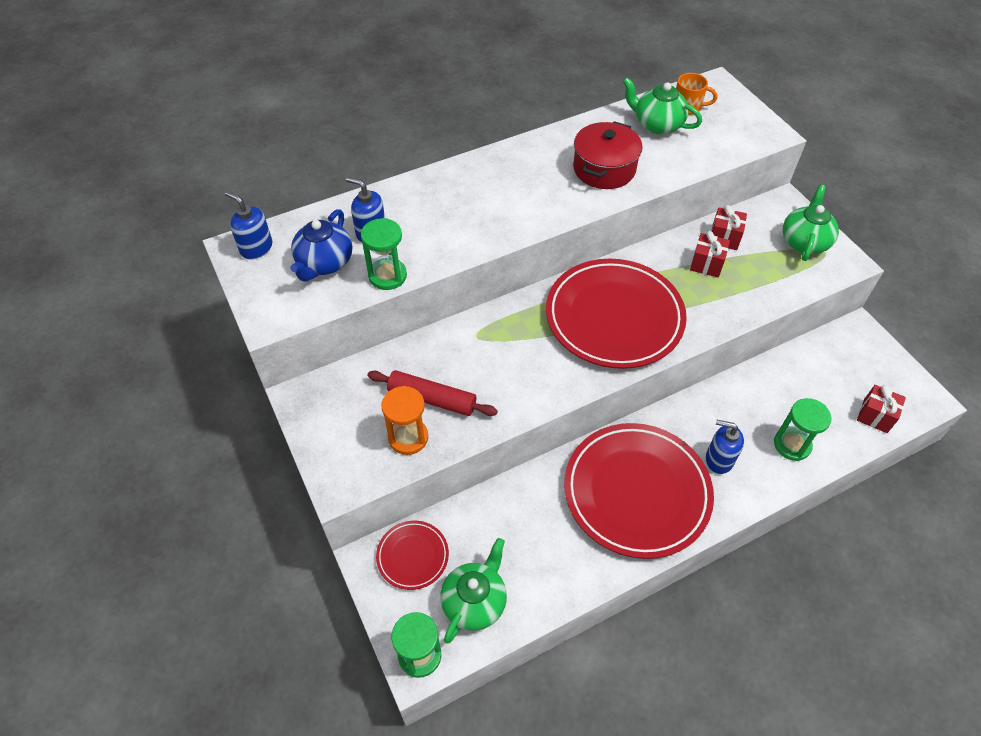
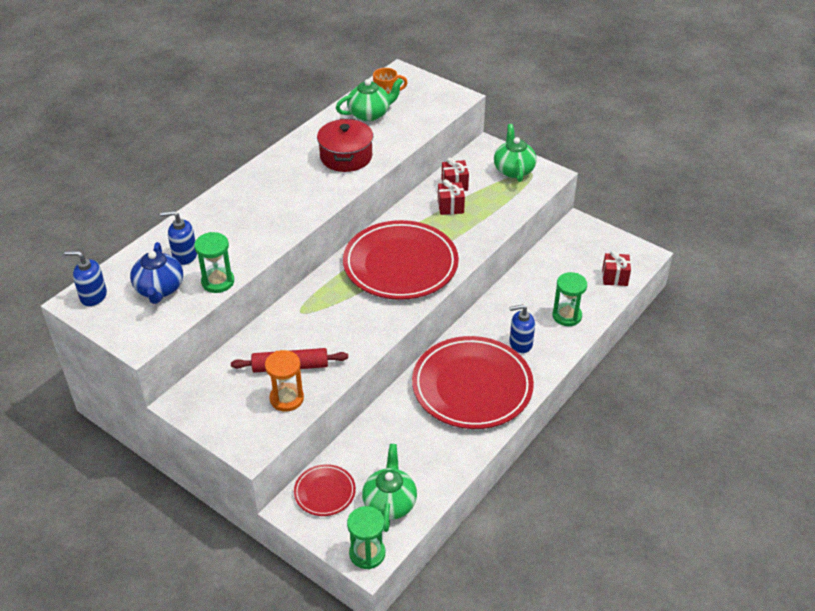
camera: 25 degrees left, 10 degrees down
green teapot [623,77,702,134] -> green teapot turned 150 degrees clockwise [336,78,403,121]

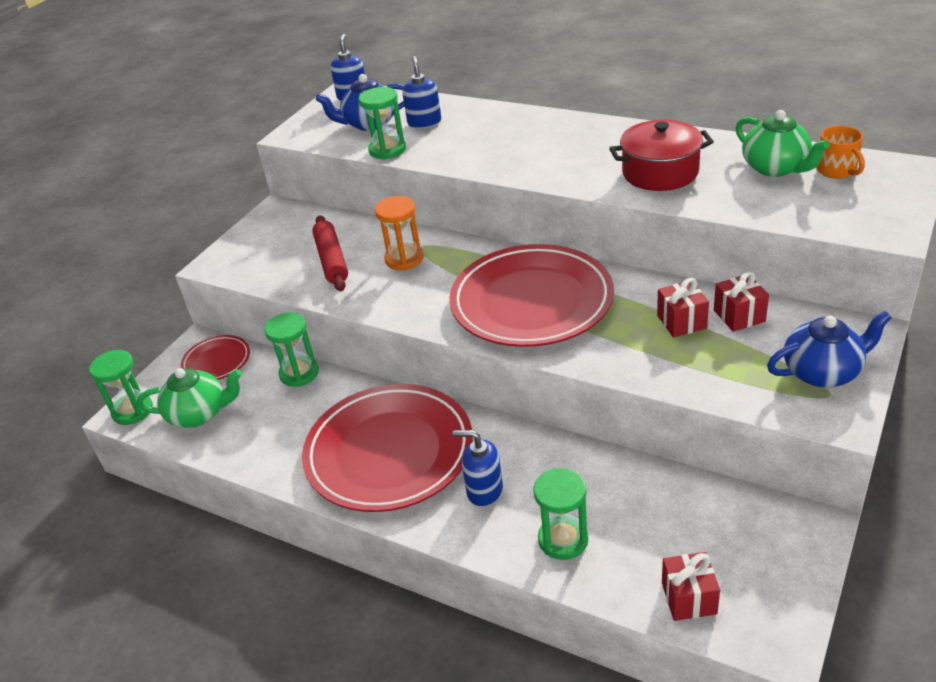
camera: 85 degrees right, 5 degrees down
orange hourglass [265,350,304,412] -> orange hourglass moved to [375,196,424,270]
green teapot [494,124,537,182] -> blue teapot [767,311,892,387]
blue soap dispenser [509,305,535,353] -> blue soap dispenser turned 60 degrees counterclockwise [453,430,503,507]
none -> green hourglass [264,312,319,387]

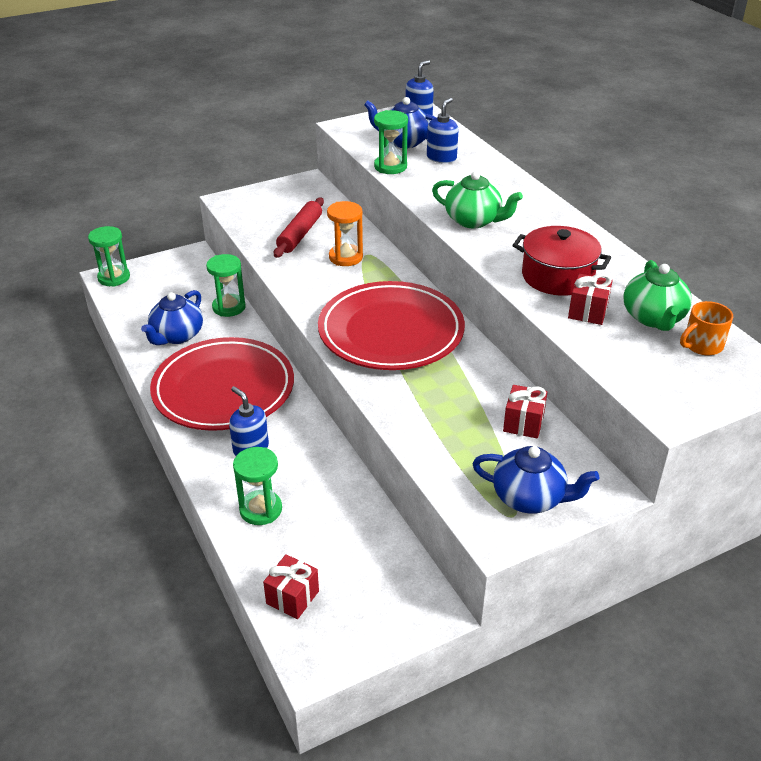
camera: 30 degrees right, 0 degrees up
green teapot [137,368,242,428] -> green teapot moved to [432,171,523,228]
red plate [181,335,250,380] -> none
red gift [657,278,709,338] -> red gift moved to [568,273,613,325]
orange mug [817,126,865,179] -> orange mug turned 45 degrees clockwise [680,301,733,355]
none -> blue teapot [141,290,203,345]

